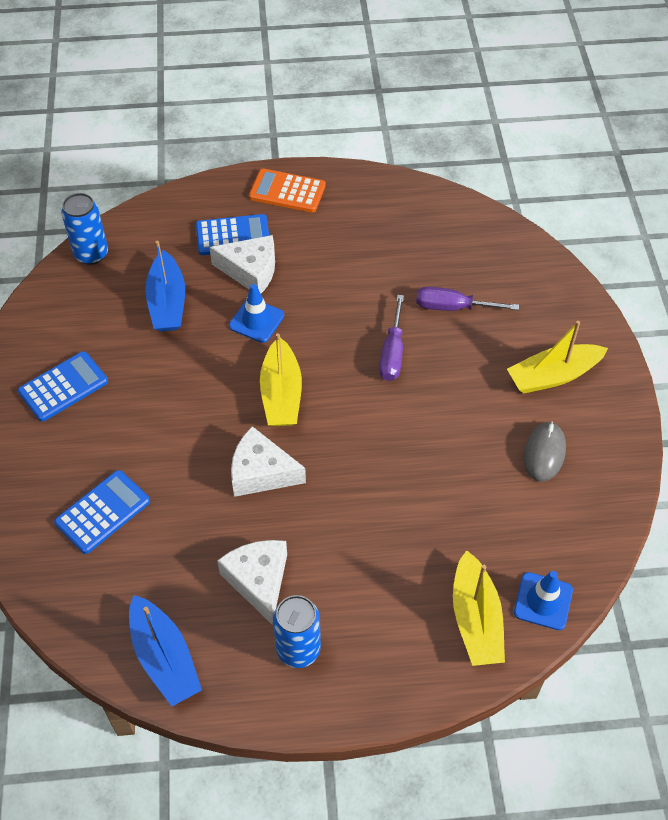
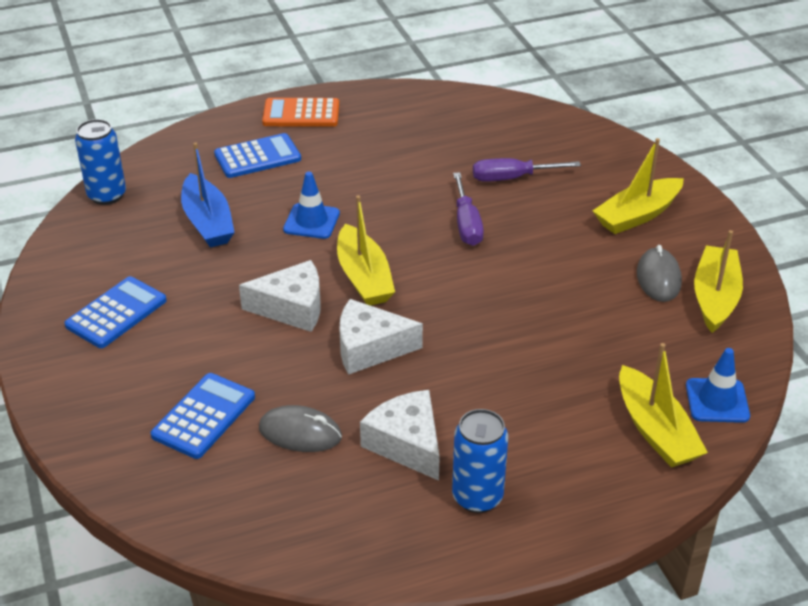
camera: 15 degrees left, 15 degrees down
blue boat [129,595,202,706] -> none
white cheese [209,235,275,294] -> white cheese moved to [239,260,321,332]
none -> grey mouse [259,405,342,452]
none -> yellow boat [694,230,743,333]

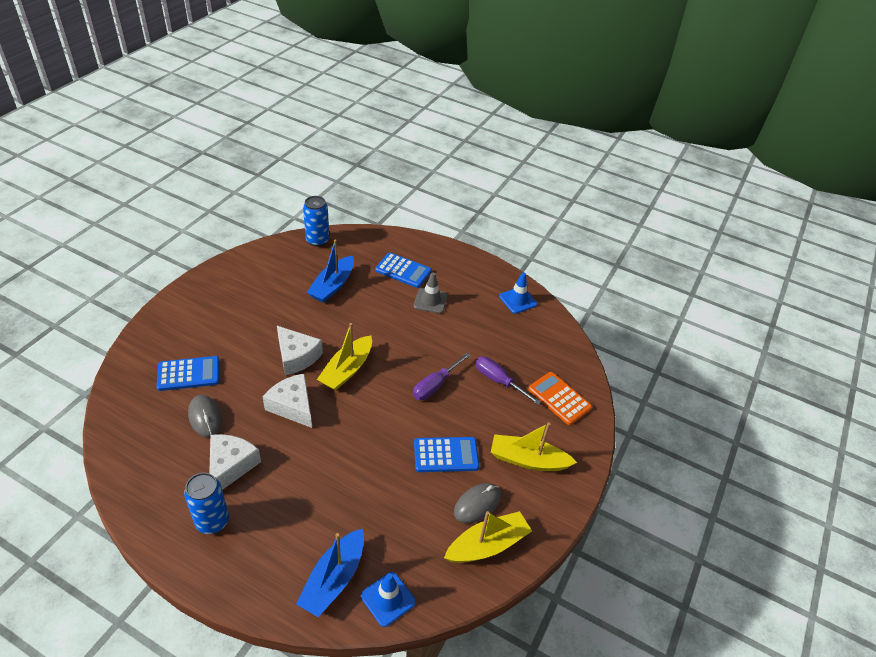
camera: 45 degrees right, 5 degrees up
blue calculator [64,276,167,348] -> blue calculator moved to [414,437,479,472]
orange calculator [262,98,339,127] -> orange calculator moved to [528,372,592,425]
blue traffic cone [283,172,340,239] -> blue traffic cone moved to [499,272,537,314]
yellow boat [619,343,708,467] -> blue boat [296,528,364,617]
none -> grey traffic cone [414,272,448,314]

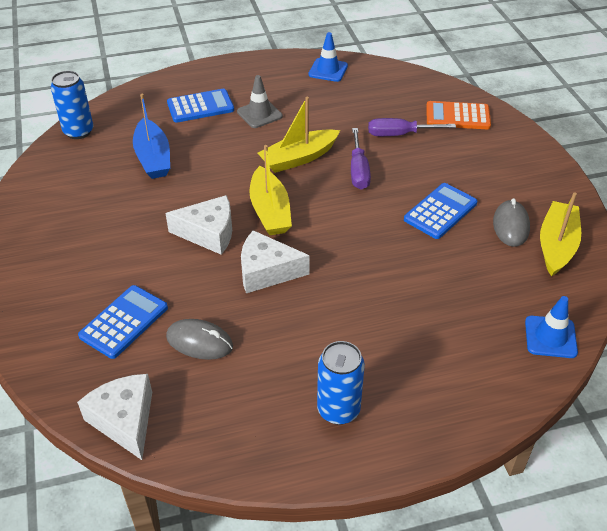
camera: 40 degrees left, 0 degrees up
white cheese [209,434,261,490] -> white cheese moved to [77,374,152,460]
blue boat [296,528,364,617] -> none
yellow boat [491,422,577,471] -> yellow boat moved to [258,97,340,173]

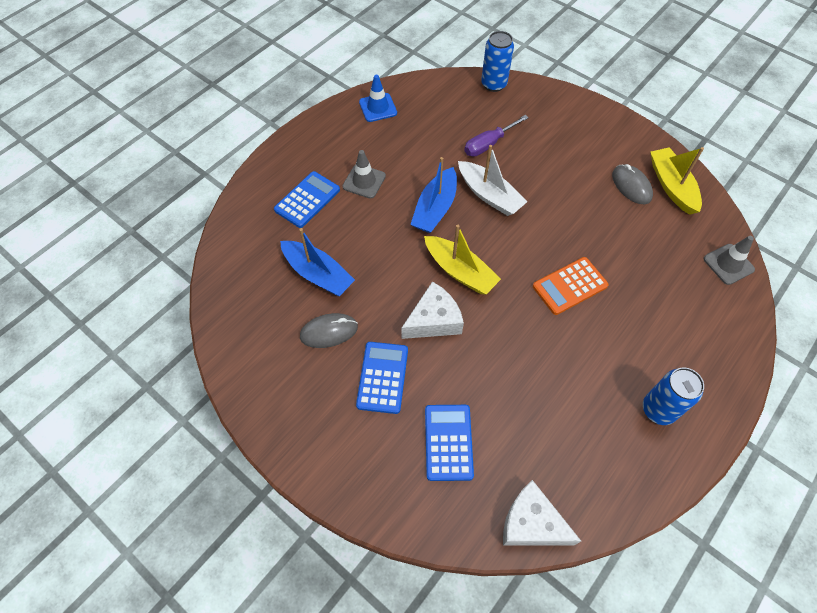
camera: 35 degrees left, 15 degrees up
blue can [51,71,93,139] -> blue can moved to [481,31,514,92]
grey mouse [166,319,233,360] -> grey mouse moved to [300,313,358,348]
white cheese [241,230,310,293] -> none
yellow boat [258,97,340,173] -> blue boat [410,157,457,233]
purple screwdriver [351,128,371,190] -> white boat [458,145,528,216]
blue calculator [404,183,477,239] -> blue calculator moved to [356,342,408,414]
orange calculator [426,101,491,129] -> orange calculator moved to [533,257,609,315]
blue traffic cone [525,296,578,358] -> grey traffic cone [703,236,755,285]

